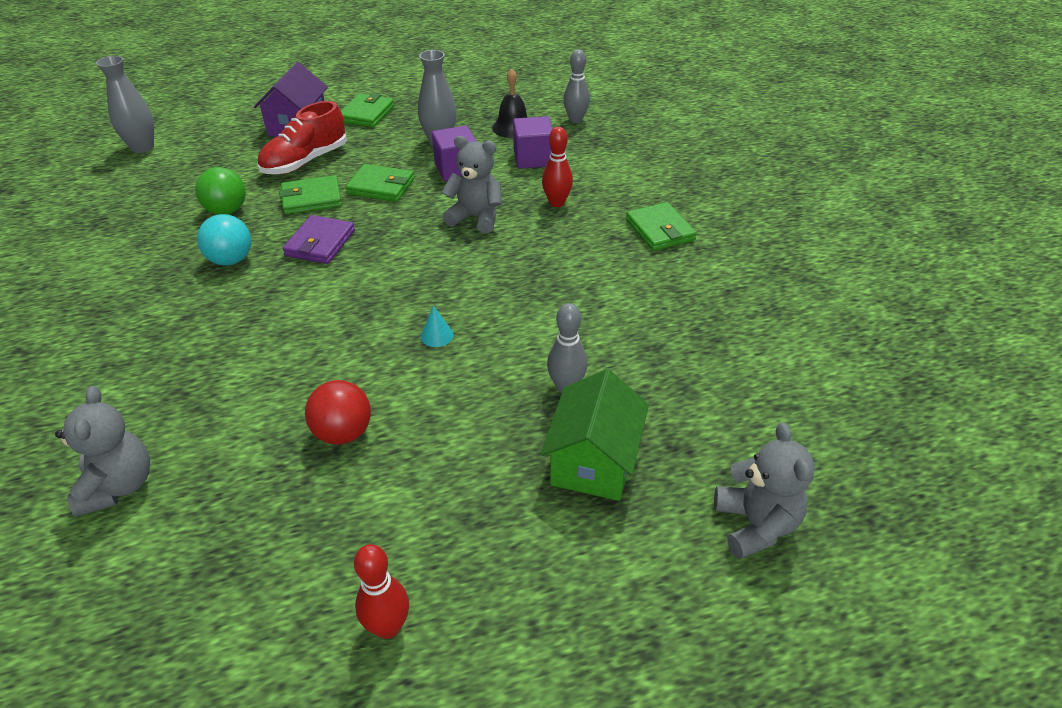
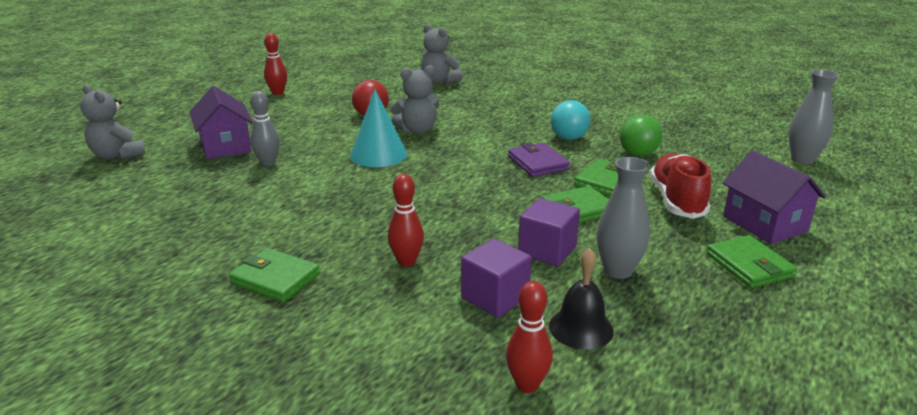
camera: 140 degrees right, 15 degrees down
turquoise cone [421,305,454,347] -> turquoise cone [350,89,407,167], size x2.35
grey teddy bear [442,136,502,233] -> grey teddy bear moved to [390,65,439,134]
green house [541,369,649,501] -> purple house [189,86,253,159]
grey bowling pin [563,50,590,123] -> red bowling pin [506,281,553,393]

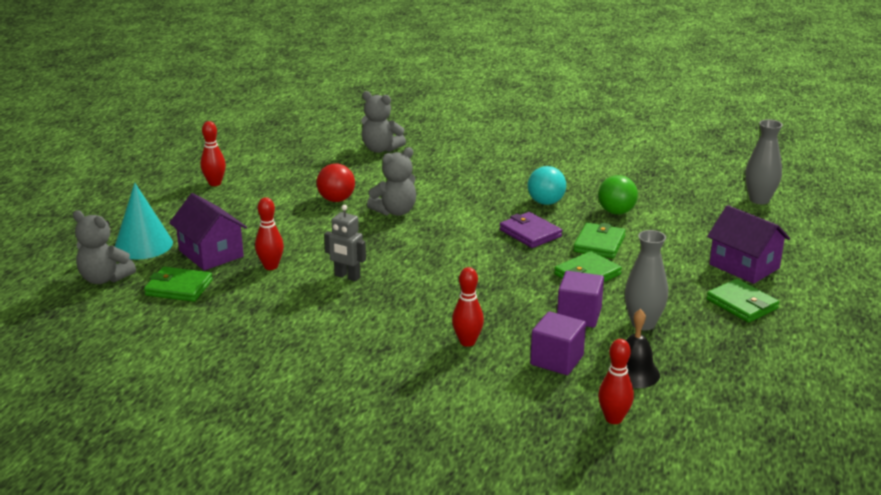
camera: 15 degrees left, 0 degrees up
green wallet [229,248,320,302] -> green wallet moved to [144,267,213,302]
grey bowling pin [251,91,280,166] -> red bowling pin [255,197,284,270]
turquoise cone [350,89,407,167] -> turquoise cone moved to [115,183,173,259]
red shoe [650,154,711,219] -> none
none -> grey robot [324,205,366,281]

